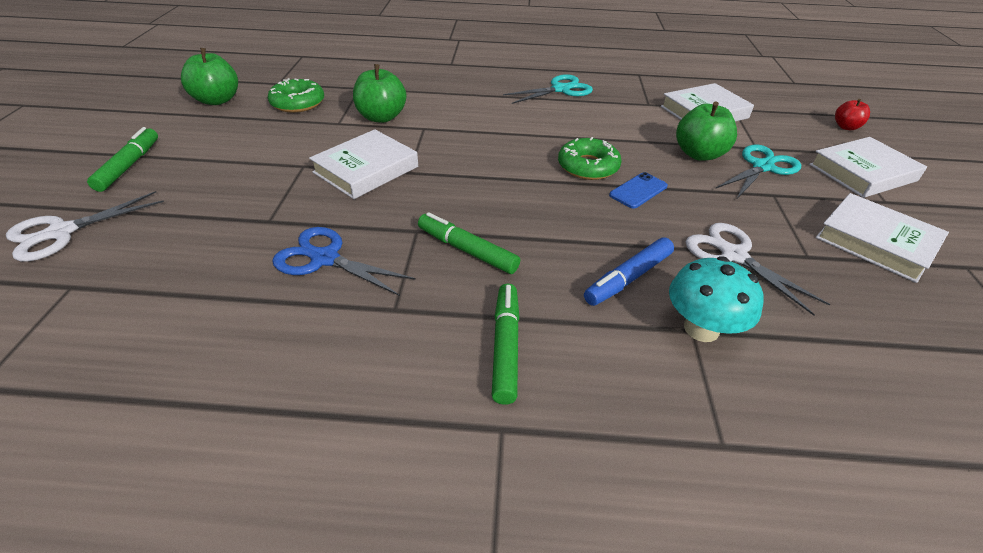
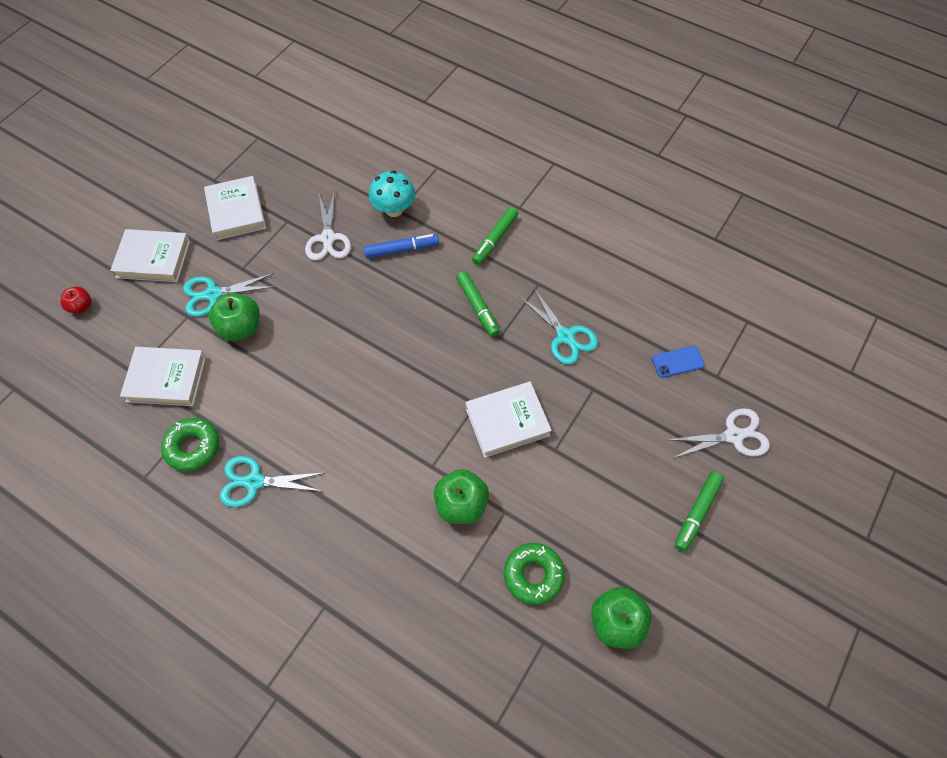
camera: 150 degrees left, 20 degrees up
blue scissors [272,227,416,296] -> turquoise scissors [519,287,598,365]
green donut [558,137,622,180] -> green donut moved to [161,418,219,472]
blue phone [609,172,668,209] -> blue phone moved to [652,346,705,378]

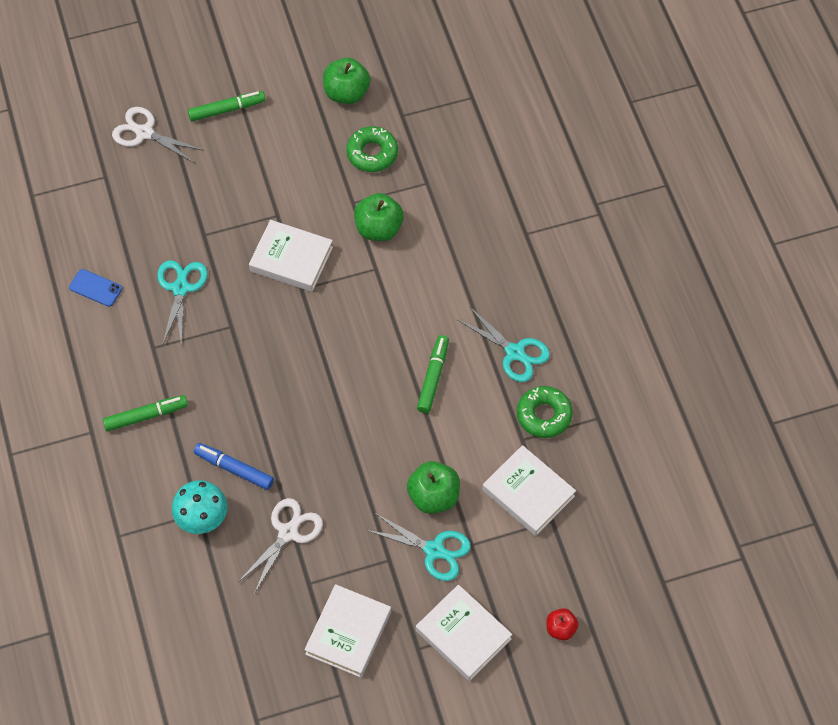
camera: 140 degrees left, 0 degrees up
green marker [456,271,500,337] -> green marker moved to [417,335,449,413]
blue phone [652,346,705,378] -> blue phone moved to [69,269,122,307]

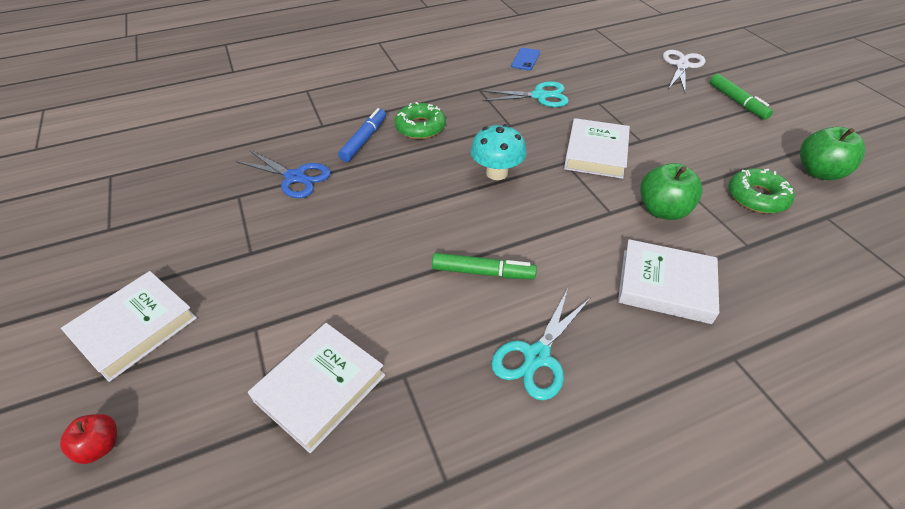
camera: 85 degrees right, 15 degrees down
green marker [103,395,188,431] -> none
turquoise mushroom [172,480,227,534] -> turquoise mushroom moved to [470,124,527,180]
white scissors [238,498,323,594] -> blue scissors [236,150,331,198]
white book [304,584,391,678] -> white book moved to [618,239,719,324]
turquoise scissors [366,513,471,581] -> none
green apple [407,461,460,514] -> none
green donut [517,386,573,438] -> green donut moved to [395,102,446,139]

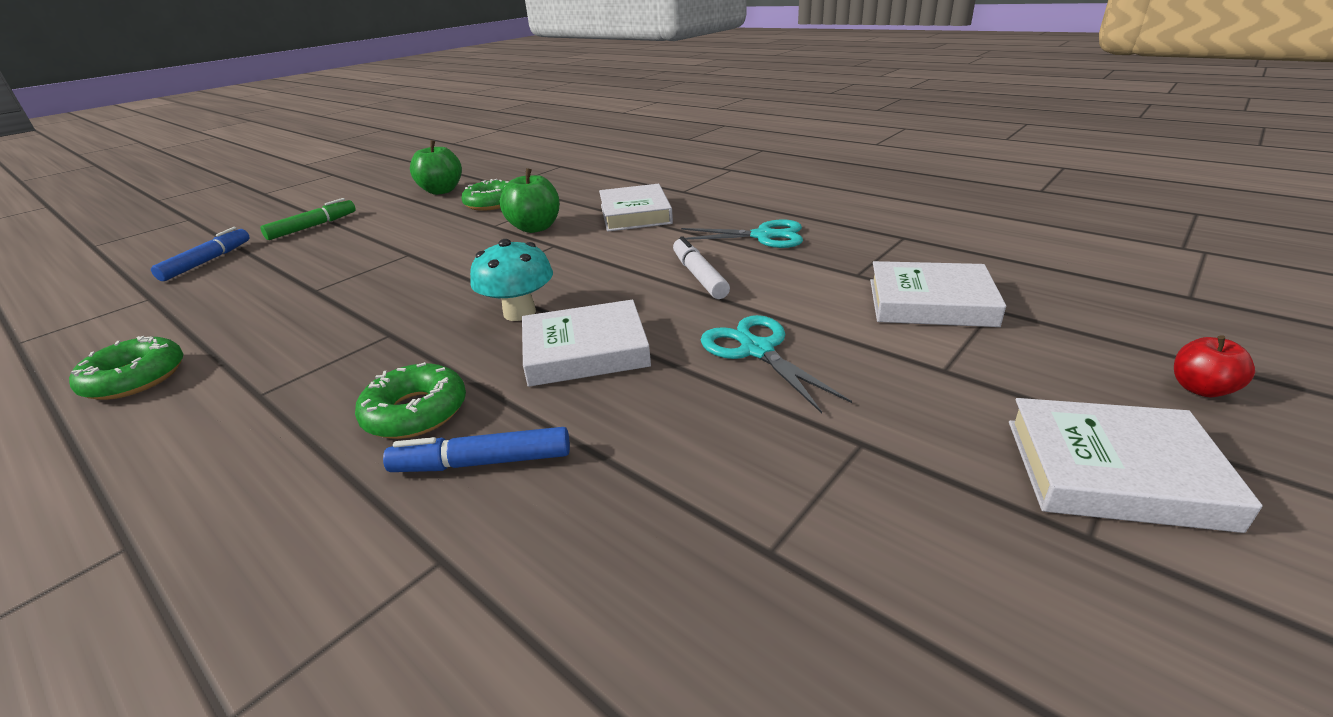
camera: 115 degrees left, 15 degrees down
blue scissors [236,150,331,198] -> none
green marker [432,253,537,279] -> white marker [673,236,730,299]
turquoise scissors [481,81,569,107] -> turquoise scissors moved to [701,315,852,413]
blue phone [511,48,540,70] -> green donut [69,336,183,400]
white book [564,118,630,179] -> white book moved to [522,299,651,387]
white scissors [663,50,705,92] -> blue marker [151,227,250,281]

